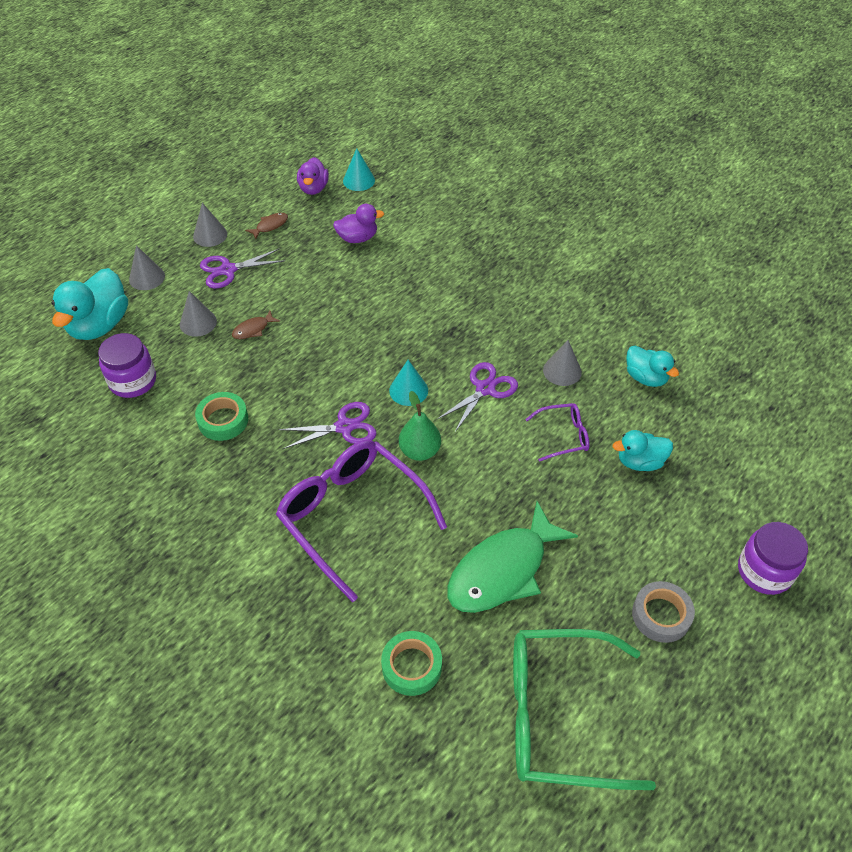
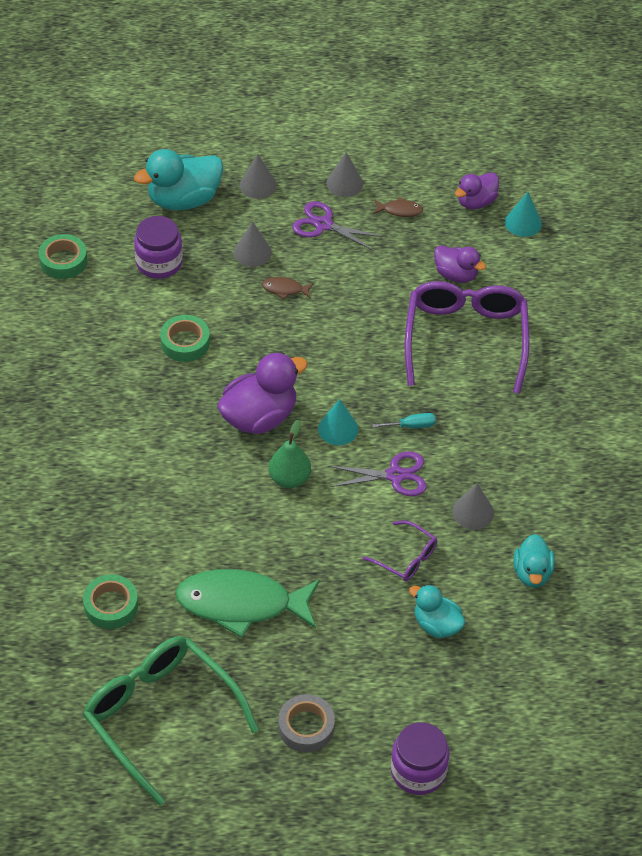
camera: 45 degrees right, 0 degrees up
purple glasses [276,440,447,602] -> purple glasses moved to [405,281,530,394]
purple scissors [278,402,377,449] -> purple duck [217,352,308,434]
none -> green tape [39,234,87,279]
none -> turquoise screwdriver [372,413,436,428]

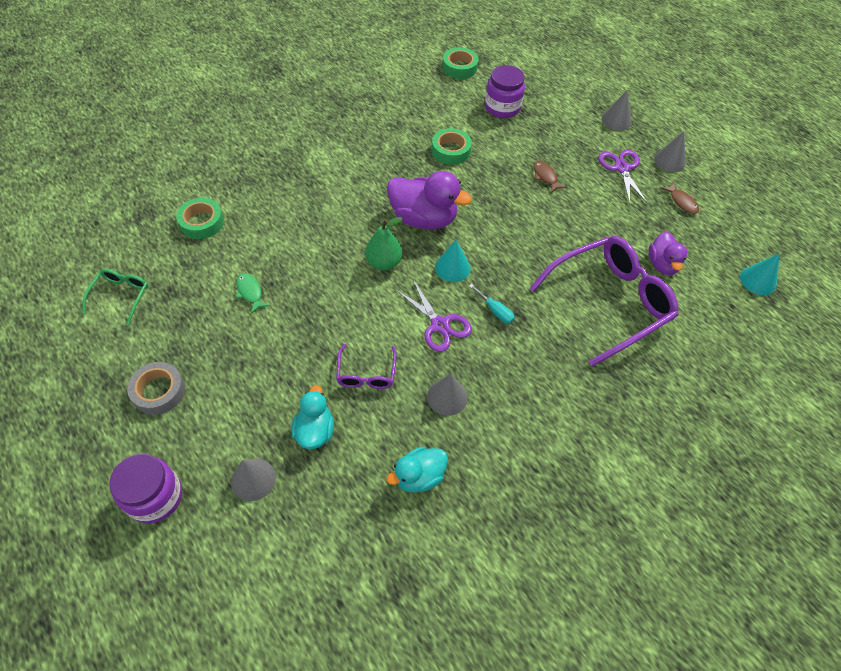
camera: 55 degrees right, 5 degrees up
green glasses [83,636,259,806] -> green glasses [82,269,148,325], size x0.47
turquoise duck [134,149,223,211] -> none
green fish [175,569,320,638] -> green fish [236,273,270,314], size x0.40
grey cone [234,221,272,267] -> grey cone moved to [231,459,276,501]
purple duck [455,172,499,209] -> none

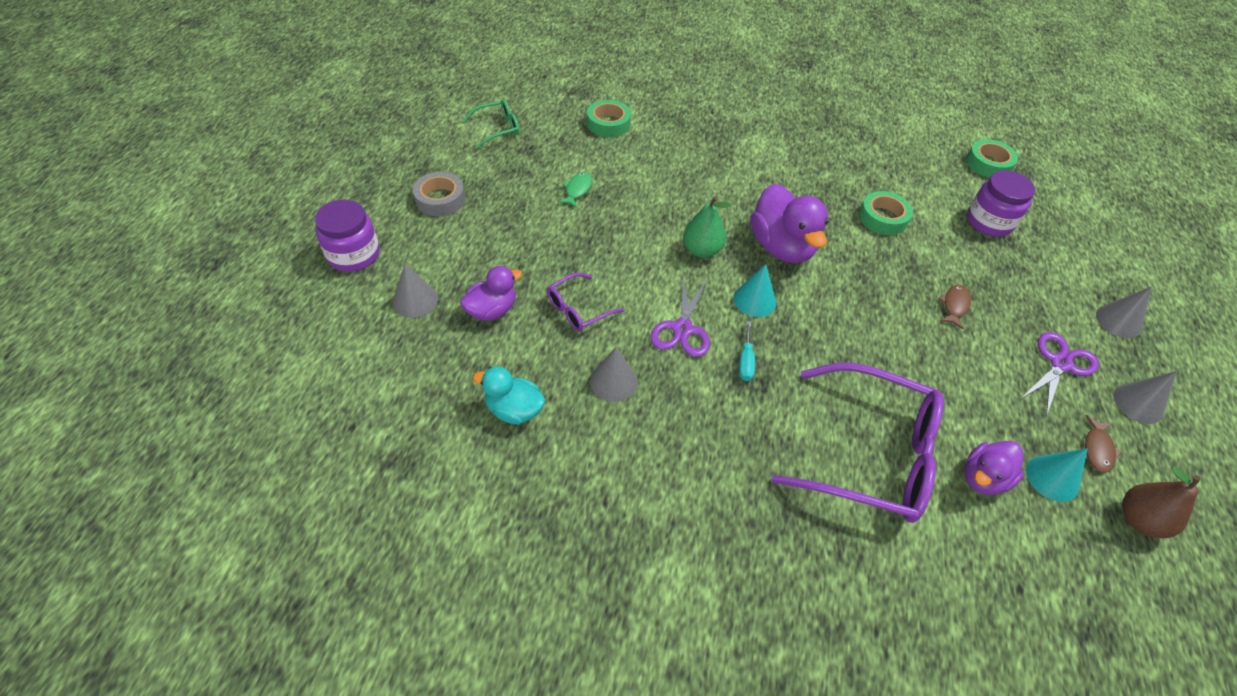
camera: 50 degrees right, 5 degrees down
turquoise duck [291,385,334,449] -> purple duck [460,266,522,321]
turquoise cone [740,253,780,295] -> turquoise cone moved to [1026,448,1088,502]
none -> brown pear [1122,466,1201,538]

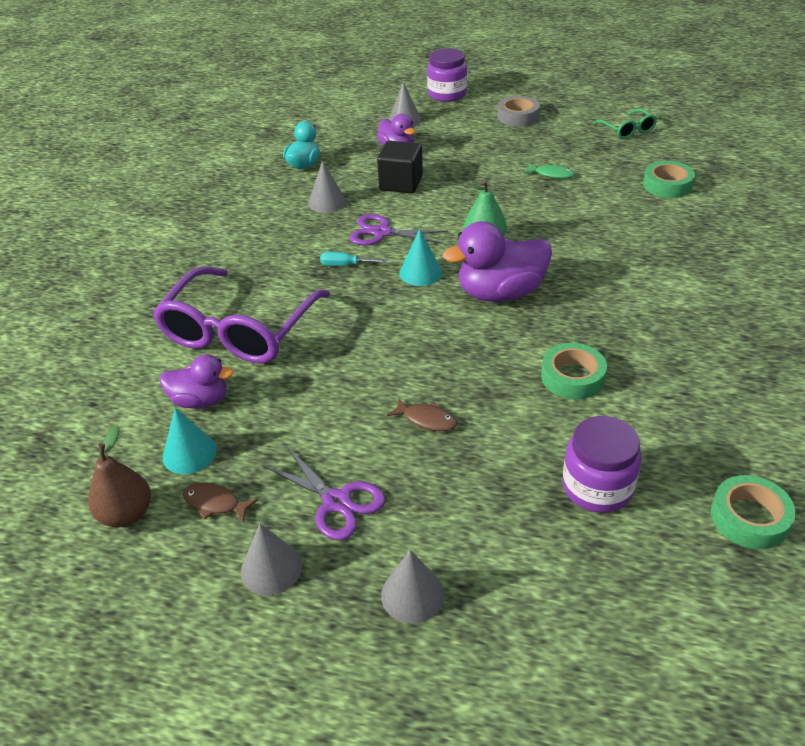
camera: 95 degrees right, 10 degrees down
purple glasses [547,273,624,331] -> black cube [377,141,423,193]
purple duck [965,441,1024,495] -> purple duck turned 135 degrees clockwise [160,354,234,409]

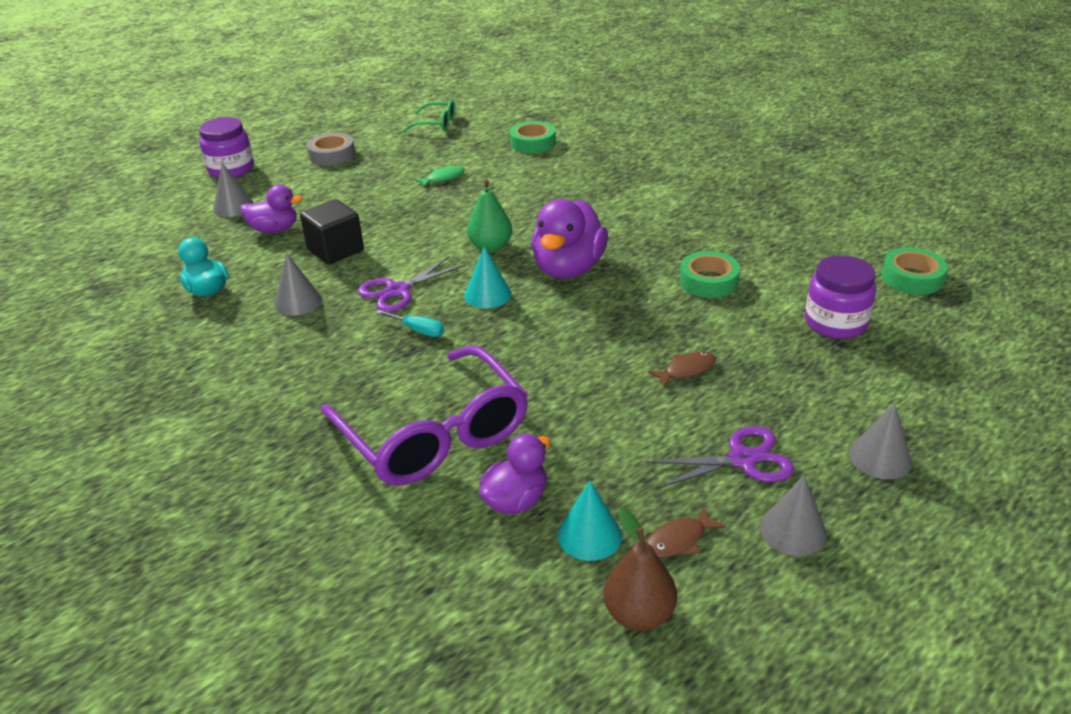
camera: 55 degrees left, 5 degrees down
turquoise screwdriver [320,252,387,266] -> turquoise screwdriver turned 105 degrees counterclockwise [376,310,444,337]

